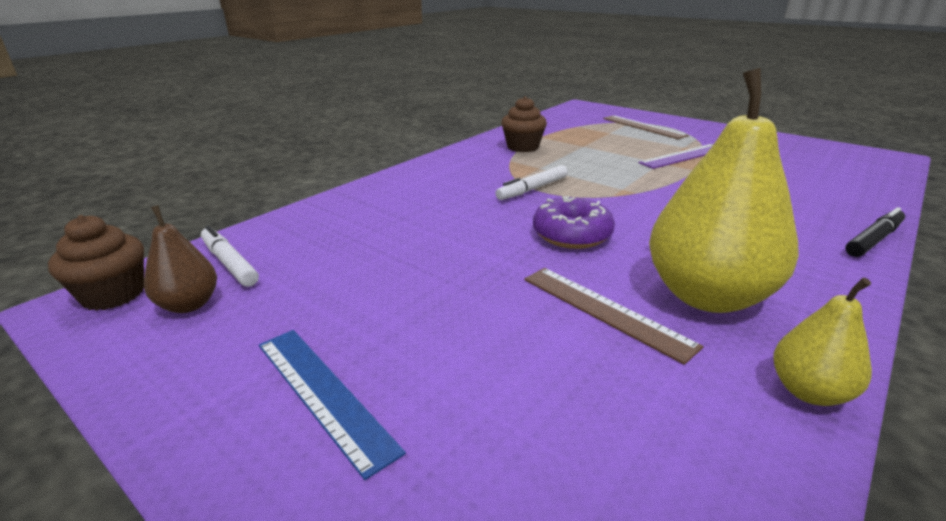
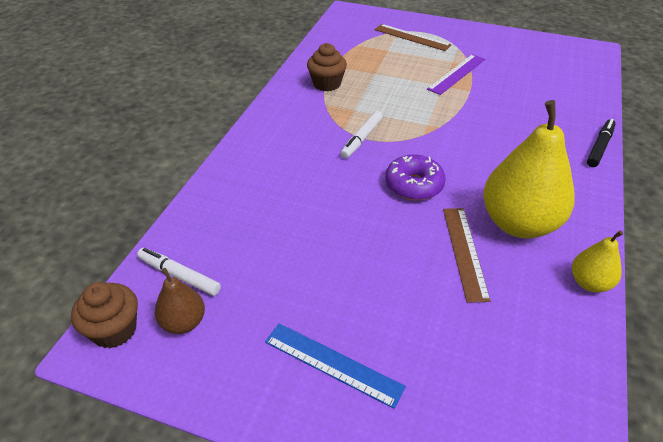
camera: 20 degrees left, 15 degrees up
brown ruler [524,268,704,365] -> brown ruler turned 60 degrees clockwise [443,208,491,303]

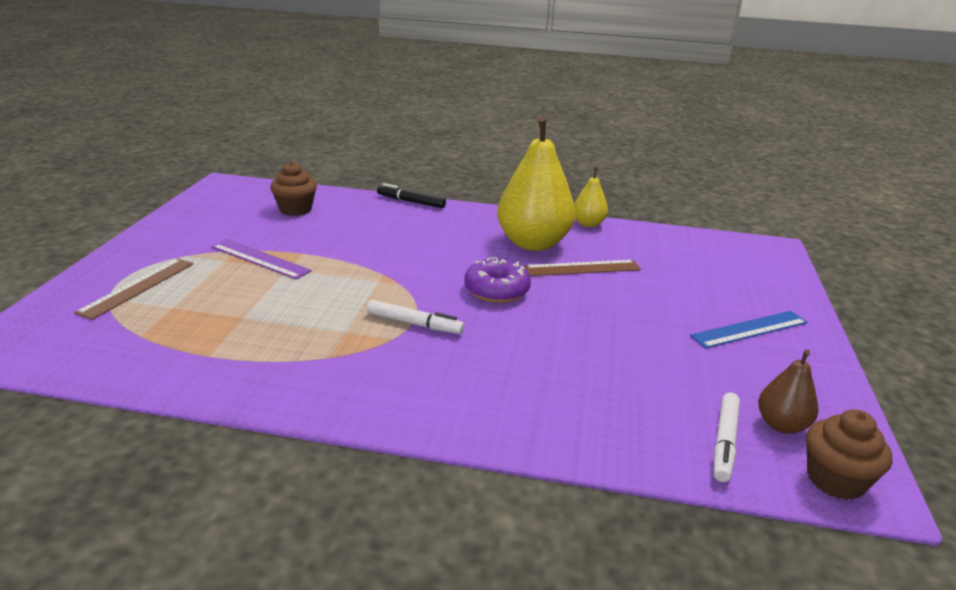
camera: 100 degrees left, 15 degrees down
blue ruler [265,323,406,409] -> blue ruler turned 45 degrees clockwise [690,311,808,348]
brown cupcake [307,43,347,91] -> brown cupcake moved to [270,162,317,216]

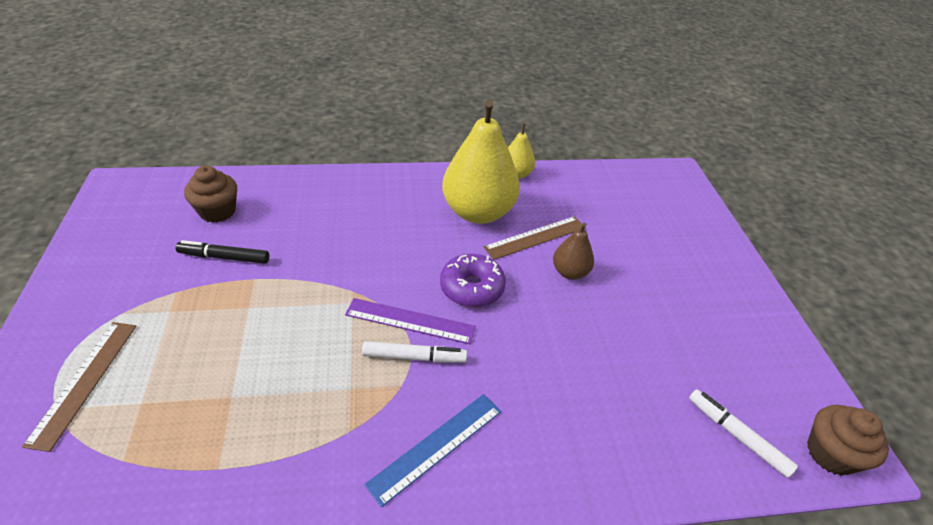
camera: 20 degrees left, 15 degrees up
purple ruler [212,239,312,279] -> purple ruler moved to [345,298,476,344]
black marker [377,183,446,208] -> black marker moved to [176,240,269,264]
blue ruler [690,311,808,348] -> blue ruler moved to [364,394,501,507]
white marker [714,393,740,482] -> white marker turned 135 degrees clockwise [689,389,798,478]
brown pear [758,350,819,434] -> brown pear moved to [553,223,594,280]

